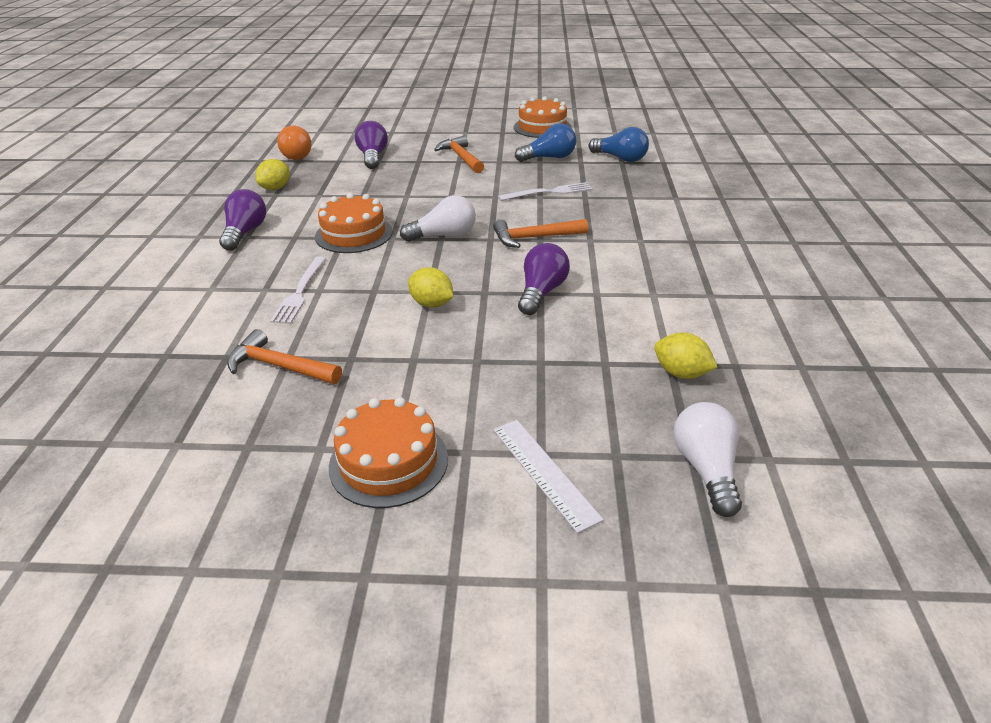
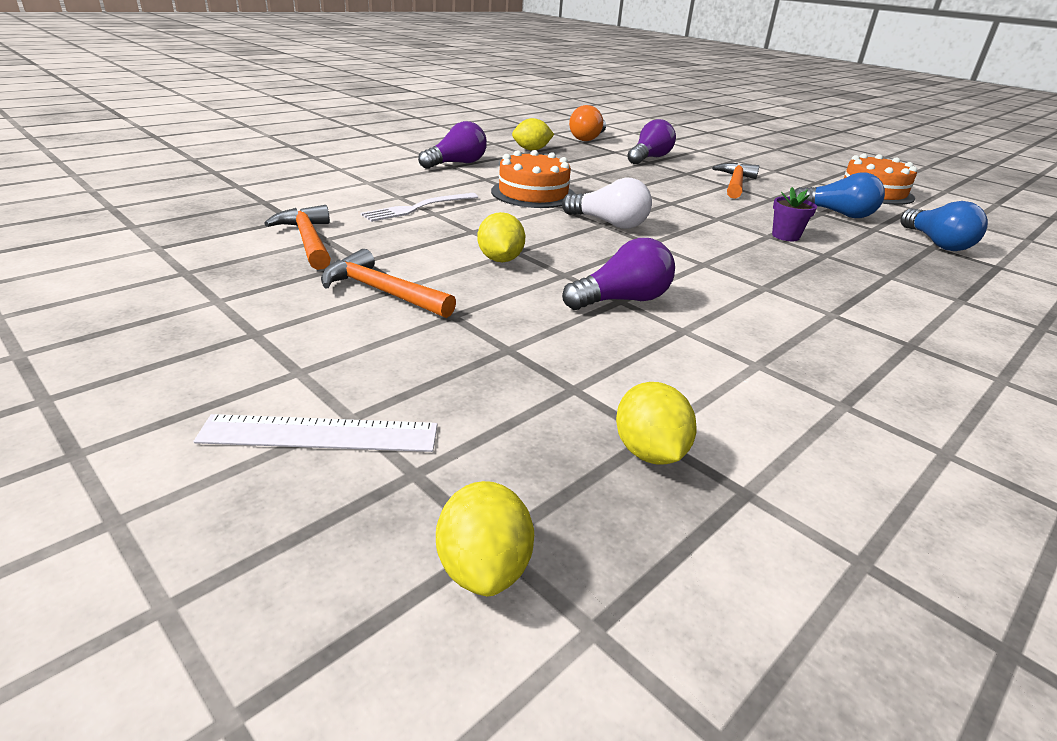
camera: 40 degrees right, 5 degrees down
orange cake [329,397,448,508] -> none
orange hammer [493,219,588,248] -> orange hammer moved to [321,249,456,318]
white ruler [493,420,604,533] -> white ruler turned 75 degrees clockwise [194,414,437,452]
white fork [498,182,592,201] -> purple flower pot [772,187,817,241]
white light bulb [673,402,742,517] -> yellow lemon [436,481,534,596]

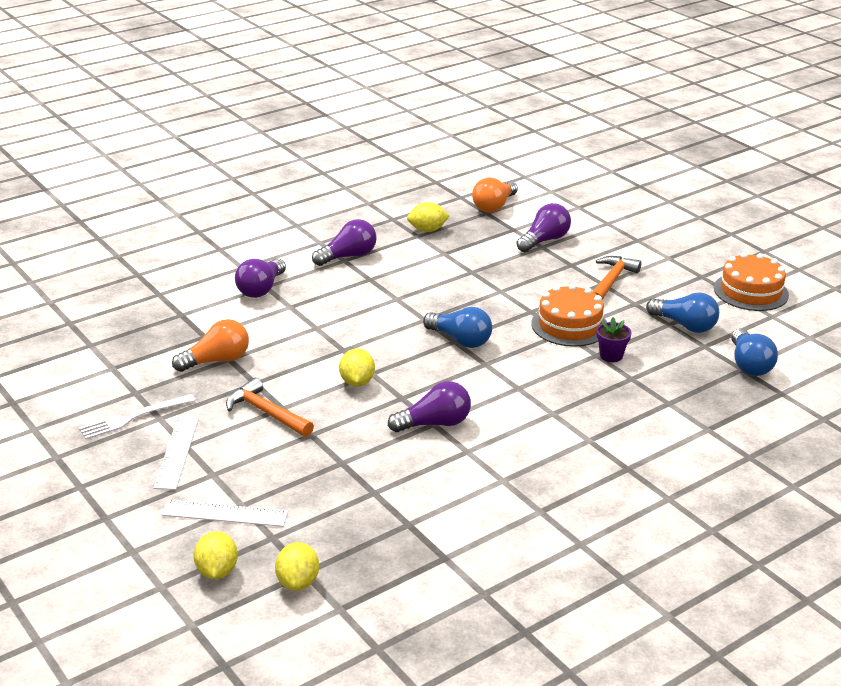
camera: 10 degrees right, 0 degrees up
orange hammer [264,205,331,270] -> orange light bulb [172,319,249,372]
white fork [360,193,478,222] -> white fork moved to [79,394,196,439]
orange cake [491,150,575,208] -> orange cake moved to [531,284,607,347]
white light bulb [562,178,652,229] -> blue light bulb [423,307,492,348]
yellow lemon [616,382,697,465] -> yellow lemon moved to [194,531,238,579]
none -> white ruler [154,417,199,490]
none -> purple light bulb [235,258,286,298]

